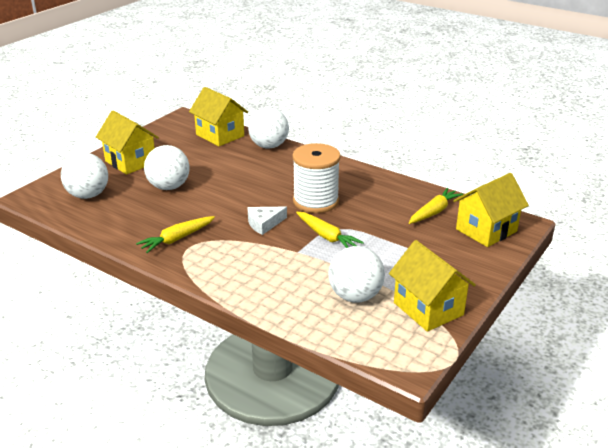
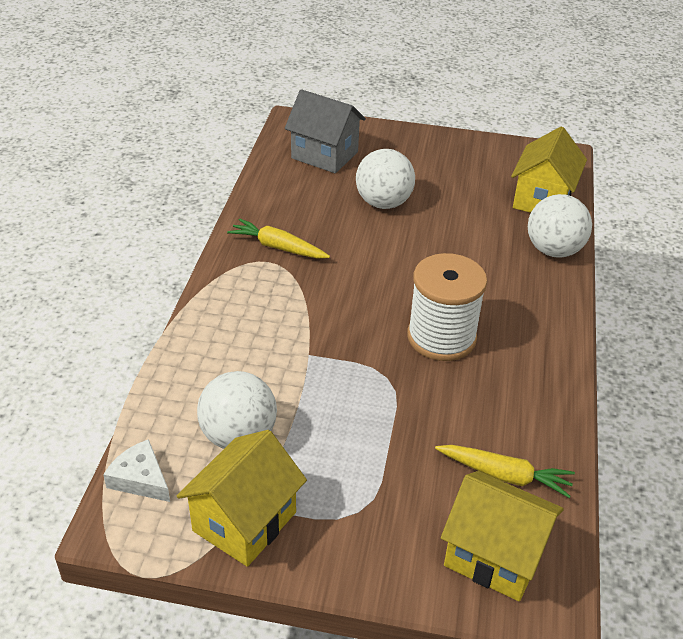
camera: 65 degrees right, 10 degrees up
white ball [61,153,108,199] -> grey house [285,89,366,173]
yellow house [96,110,159,175] -> none
white cheese [247,207,287,235] -> white cheese moved to [103,439,170,502]
yellow carrot [296,212,364,248] -> none

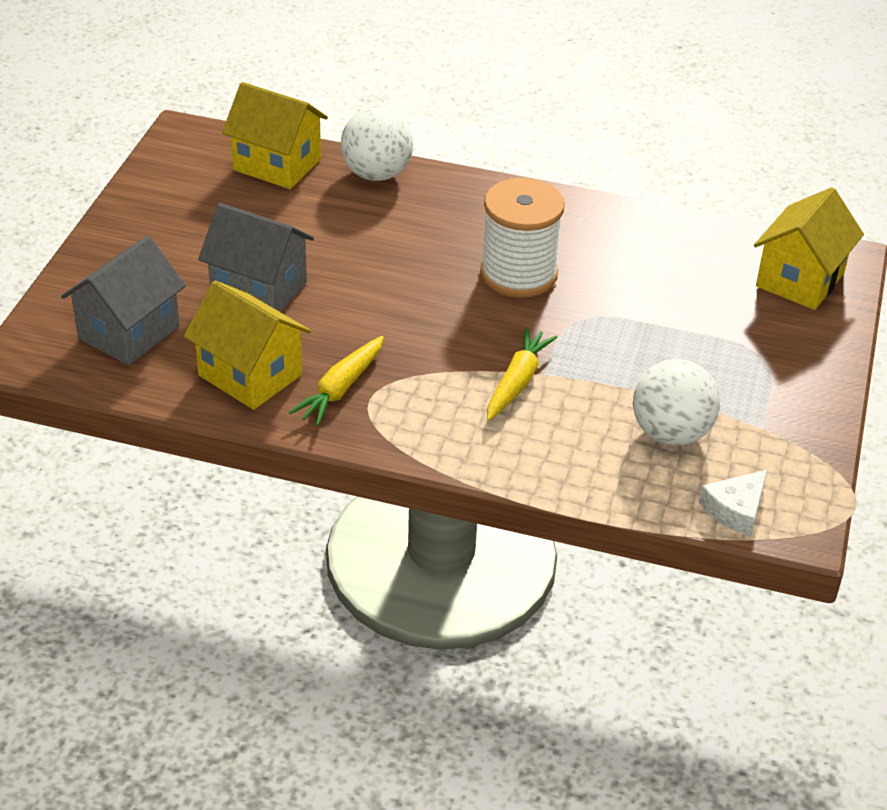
camera: 85 degrees left, 0 degrees up
yellow house [177,430,307,567] -> yellow house moved to [184,281,311,410]
white ball [356,149,415,209] -> grey house [198,203,314,312]
yellow carrot [435,445,575,498] -> yellow carrot moved to [487,327,557,421]

